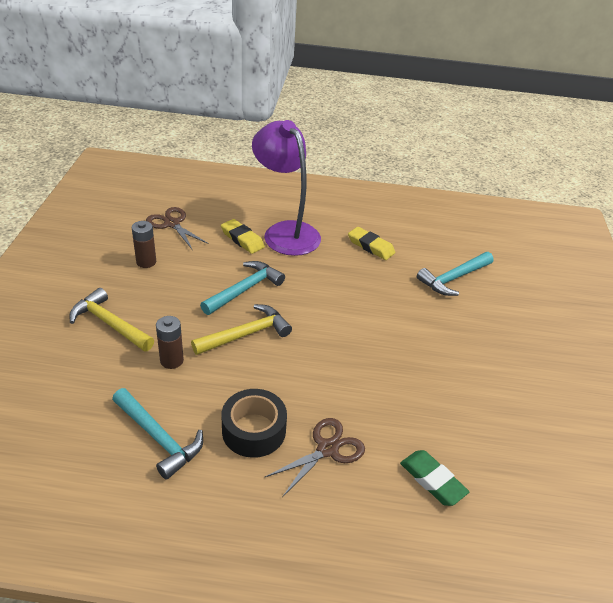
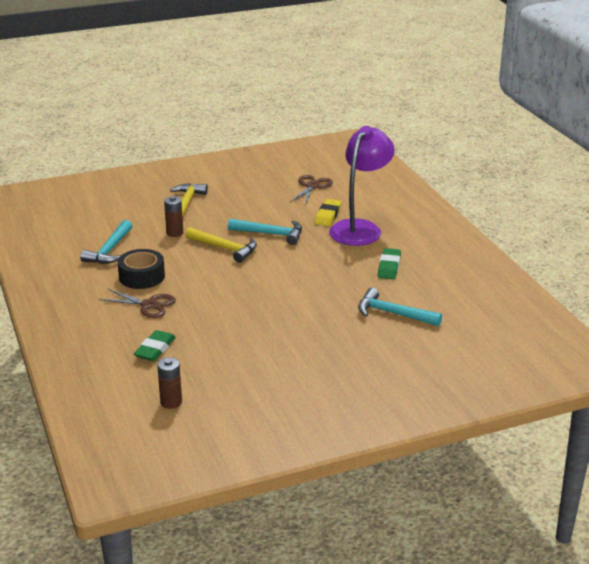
camera: 65 degrees right, 10 degrees down
brown battery [132,221,156,268] -> brown battery moved to [157,357,182,409]
yellow eraser [348,227,395,260] -> green eraser [378,248,401,280]

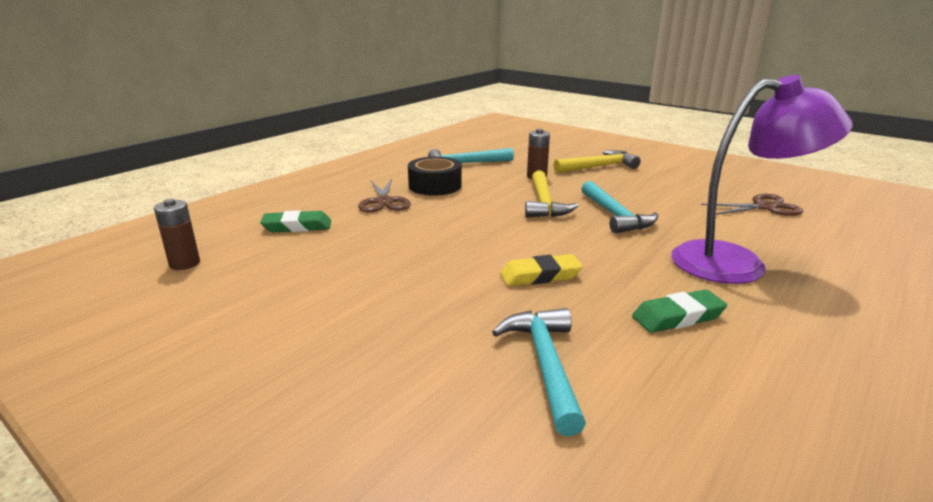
camera: 60 degrees right, 5 degrees down
yellow eraser [315,199,341,226] -> yellow eraser moved to [500,254,583,286]

